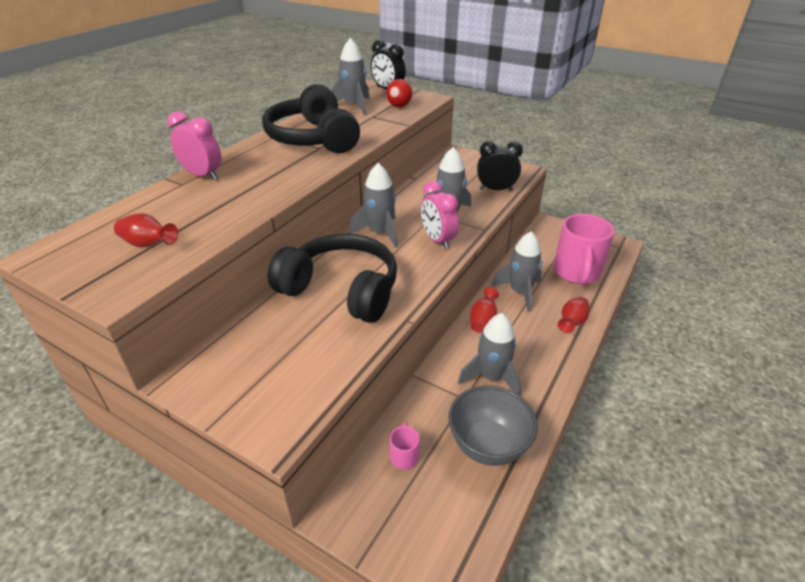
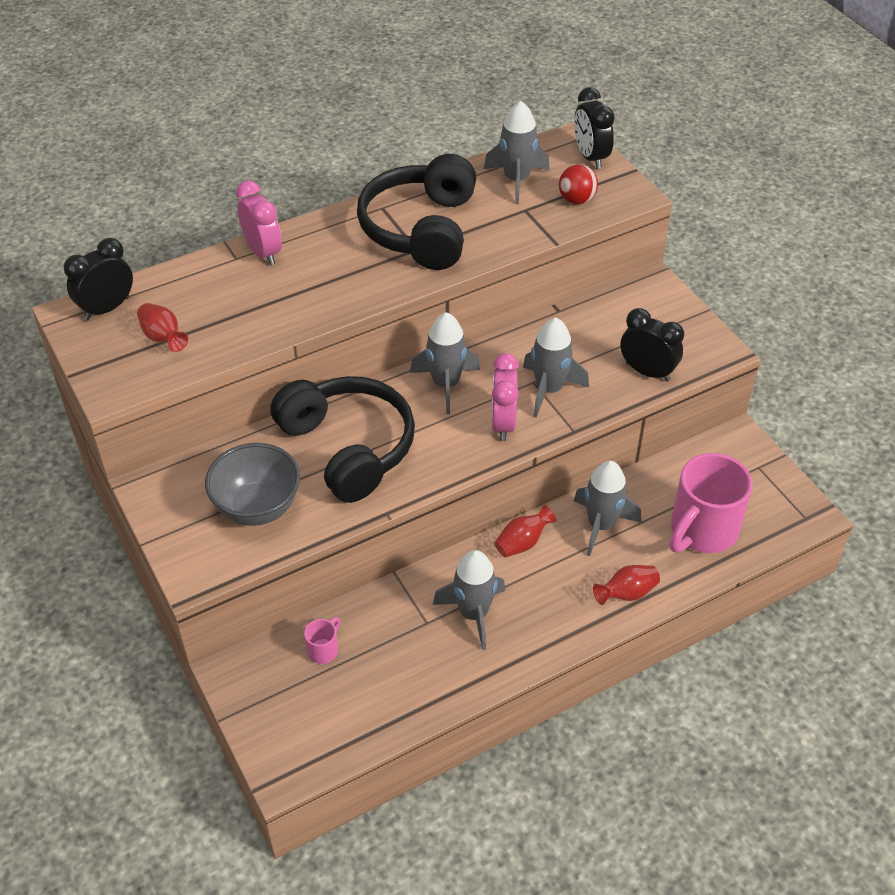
camera: 30 degrees right, 10 degrees up
grey bowl [448,385,538,466] -> grey bowl moved to [205,443,300,526]
none -> black clock [64,238,133,320]

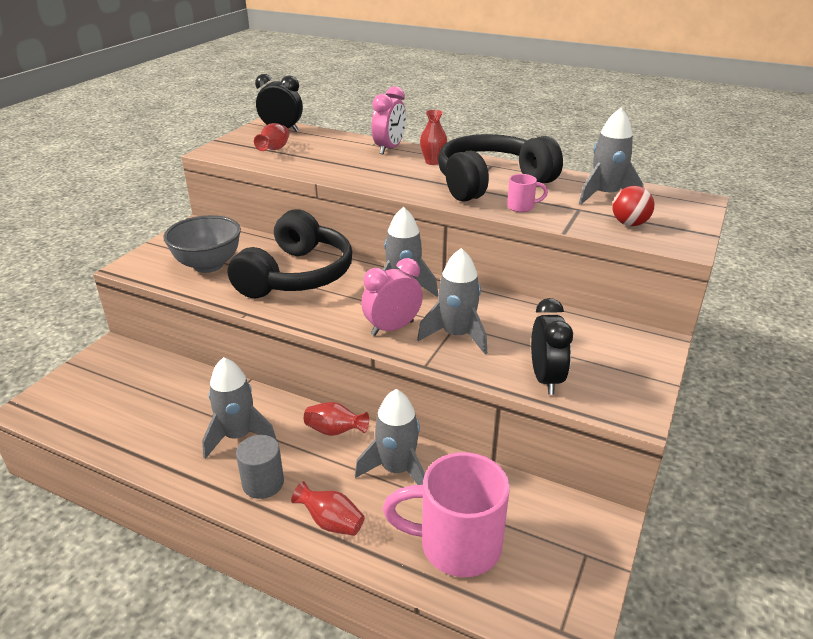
camera: 55 degrees right, 15 degrees down
pink mug [304,617,340,664] -> pink mug moved to [507,174,548,212]
black clock [574,87,615,169] -> none
none -> grey cylinder [236,435,284,499]
none -> red vase [420,110,447,165]

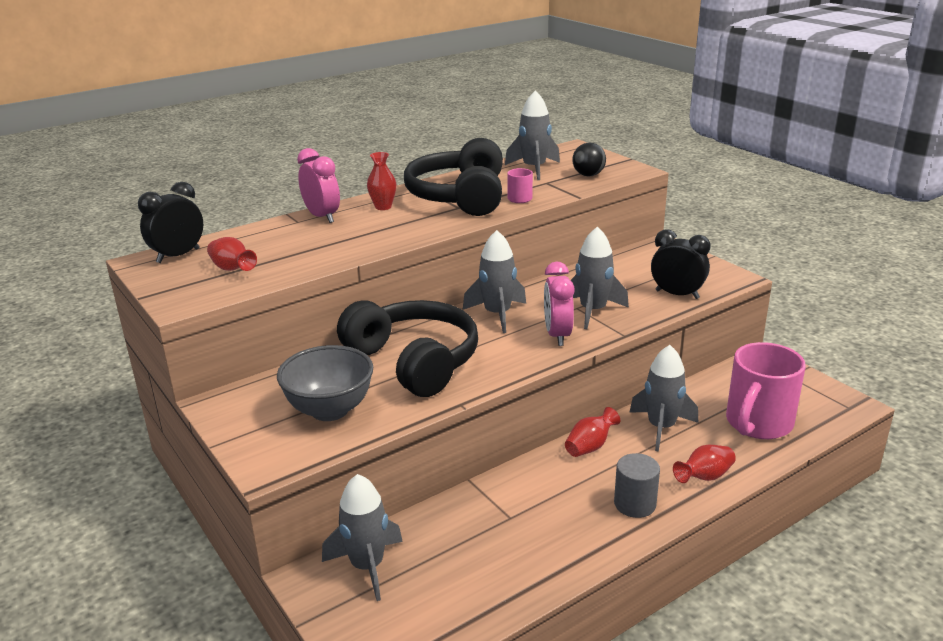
camera: 60 degrees left, 5 degrees down
grey rocket [202,357,277,459] -> grey rocket moved to [322,474,403,601]
red ball [612,186,654,226] -> black ball [572,143,606,176]

